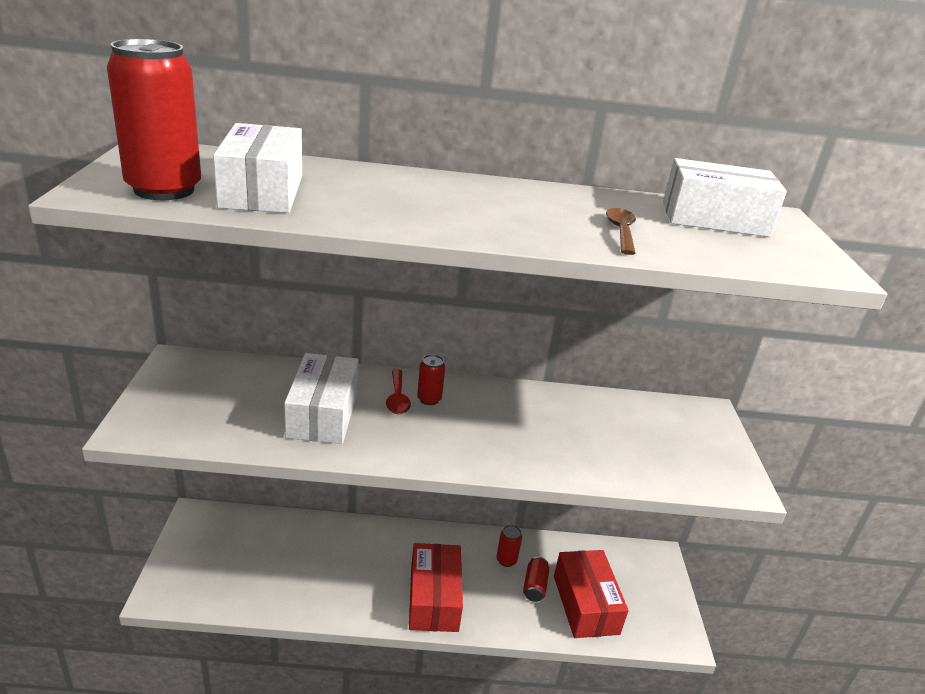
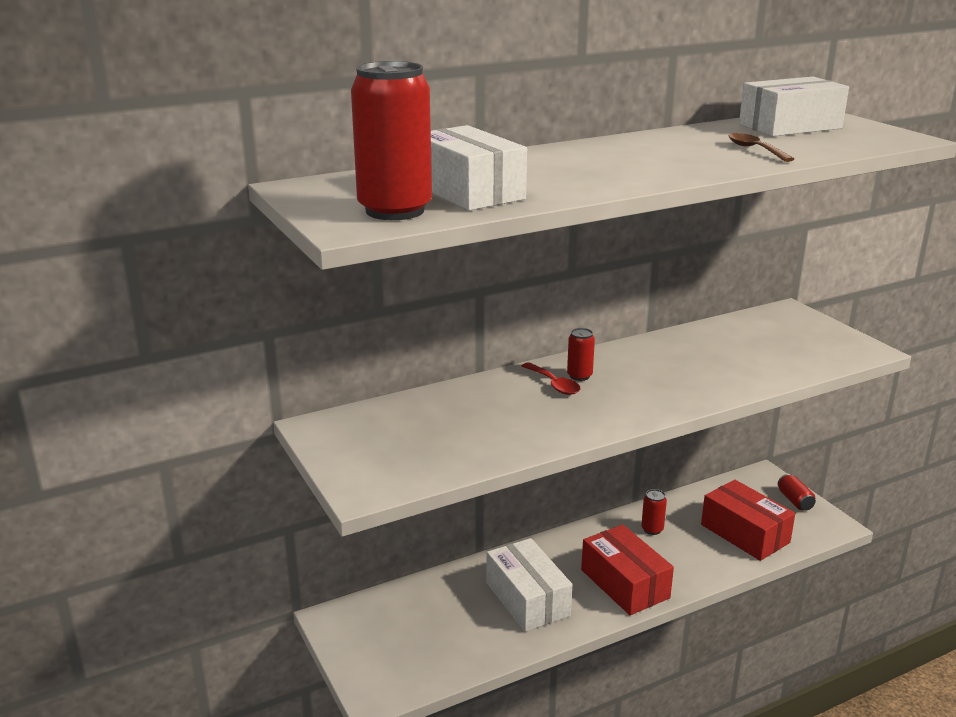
camera: 25 degrees left, 5 degrees down
white box [284,353,359,444] -> white box moved to [486,538,572,632]
red can [523,557,549,602] -> red can moved to [778,474,816,511]

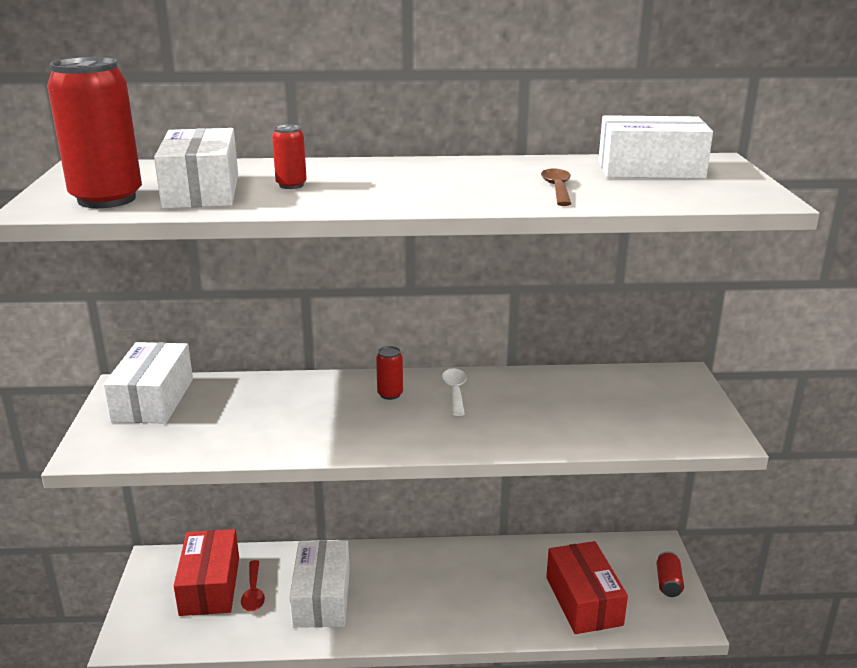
camera: 25 degrees right, 0 degrees up
red spoon [522,363,580,395] -> red spoon moved to [241,560,265,612]
red box [581,524,674,615] -> red box moved to [174,529,239,616]
red can [641,489,667,535] -> red can moved to [272,124,307,189]
none -> white box [103,342,193,424]
none -> white spoon [442,368,467,416]

